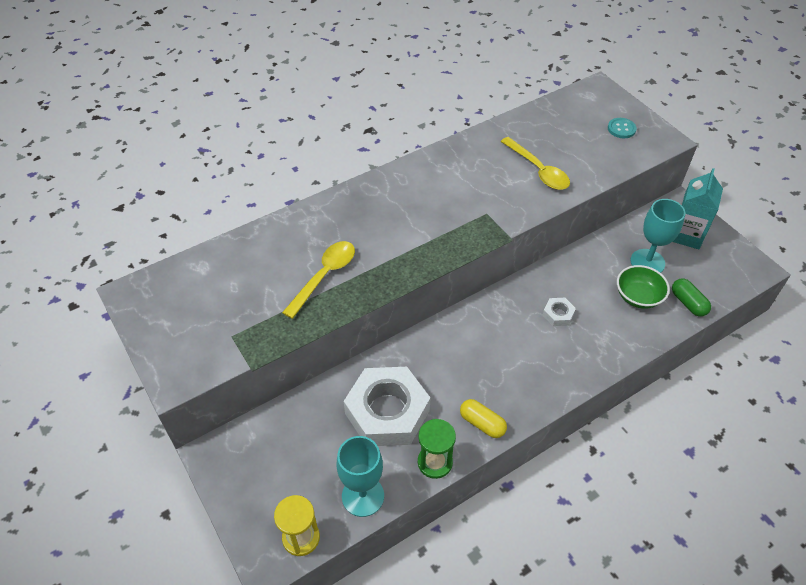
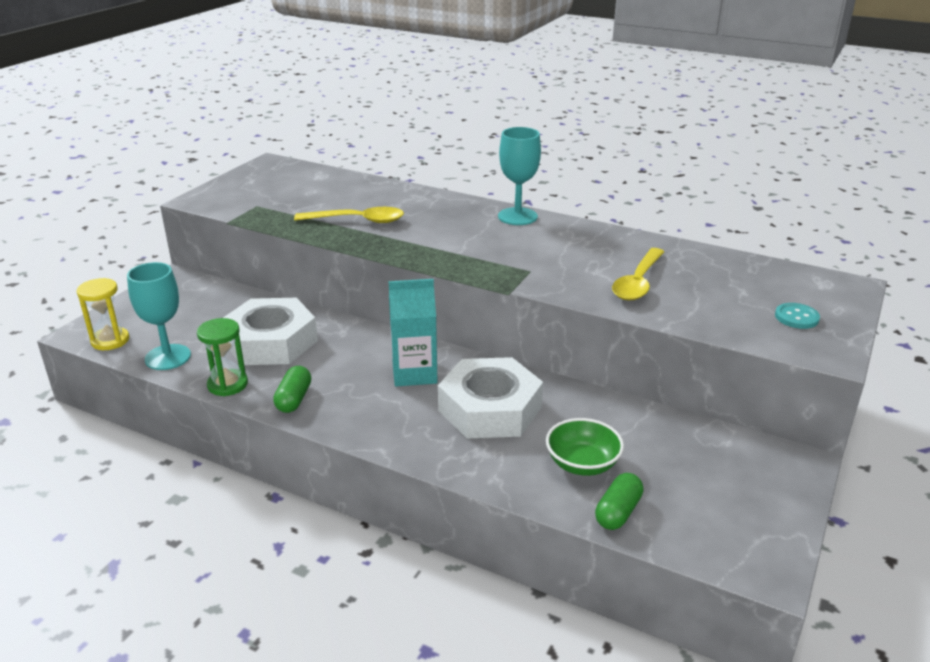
camera: 60 degrees right, 20 degrees down
yellow capsule [460,399,507,438] -> green capsule [273,366,311,413]
white nut [543,298,576,326] -> white nut [438,357,543,438], size x2.42
turquoise goblet [630,199,685,273] -> turquoise goblet moved to [498,127,541,225]
turquoise carton [673,168,723,249] -> turquoise carton moved to [389,279,438,387]

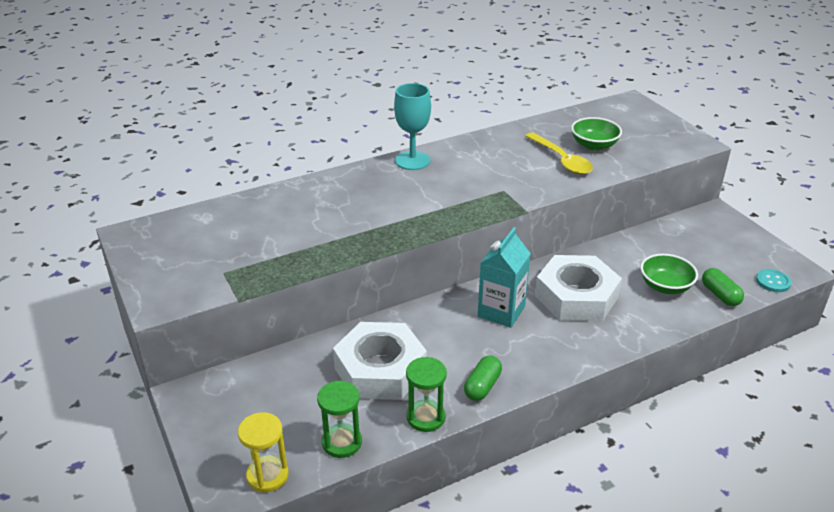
camera: 55 degrees left, 5 degrees up
turquoise goblet [127,262,191,370] -> green hourglass [317,381,362,458]
green capsule [273,366,311,413] -> green capsule turned 75 degrees clockwise [464,355,502,401]
yellow spoon [294,207,404,223] -> none
turquoise button [775,303,820,329] -> turquoise button moved to [756,269,791,292]
none -> green bowl [571,117,622,151]

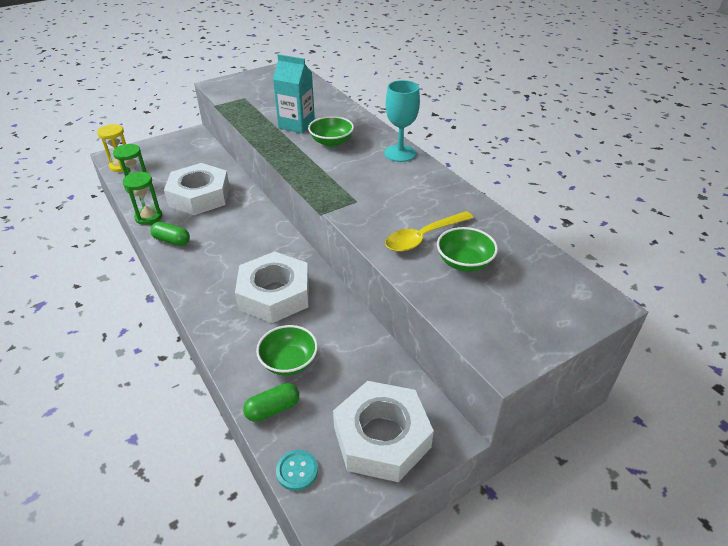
camera: 85 degrees right, 5 degrees up
turquoise carton [478,227,531,328] -> turquoise carton moved to [273,54,315,133]
none -> green bowl [308,116,354,147]
none -> white nut [333,381,434,482]

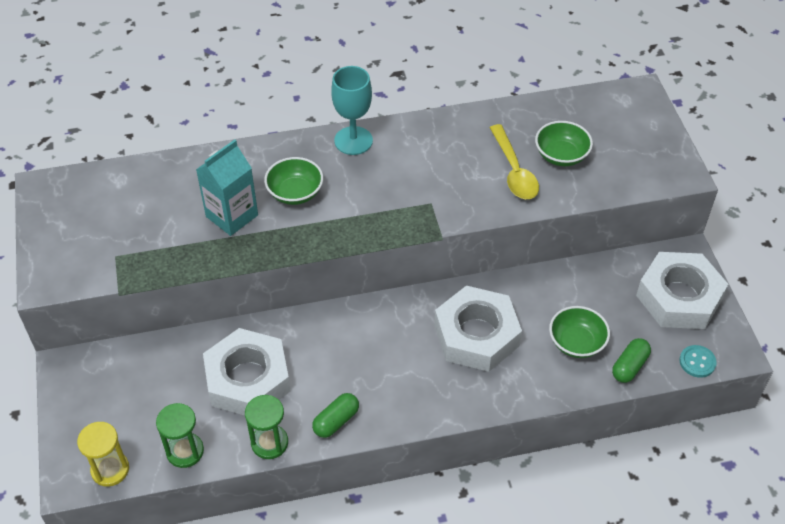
camera: 70 degrees left, 10 degrees up
green capsule [243,383,299,422] -> green capsule turned 45 degrees clockwise [612,338,651,383]

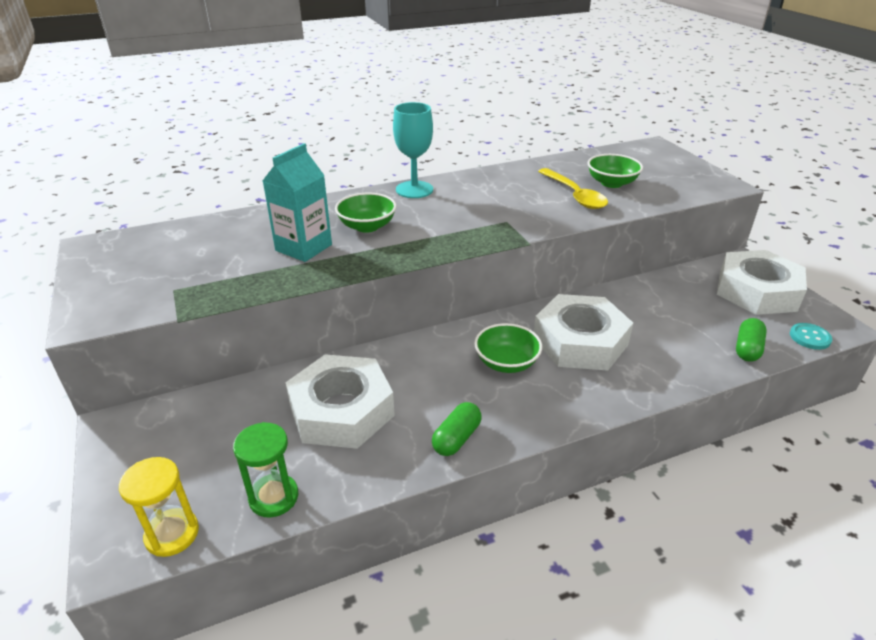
camera: 10 degrees left, 15 degrees down
green hourglass [245,395,288,459] -> none
green bowl [549,306,610,358] -> green bowl moved to [474,323,542,373]

